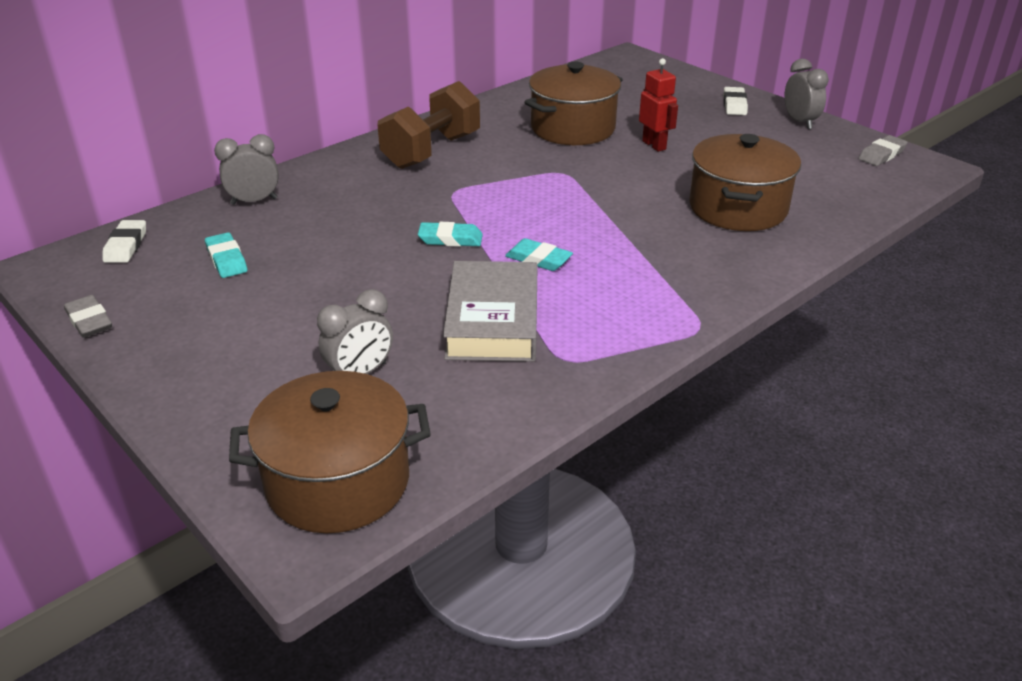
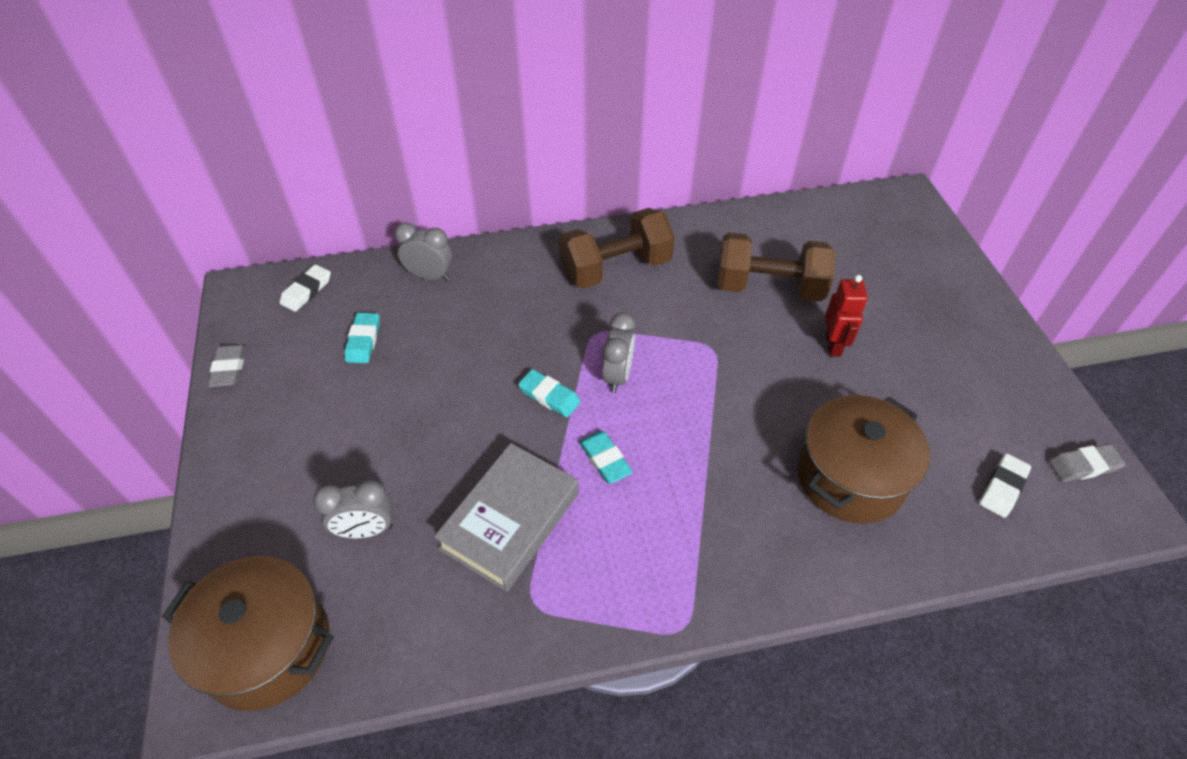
camera: 30 degrees right, 15 degrees up
brown pot [524,61,623,145] -> brown dumbbell [717,233,836,301]
white eraser [724,87,748,115] -> white eraser moved to [979,453,1031,518]
grey clock [784,59,829,129] -> grey clock moved to [602,312,635,393]

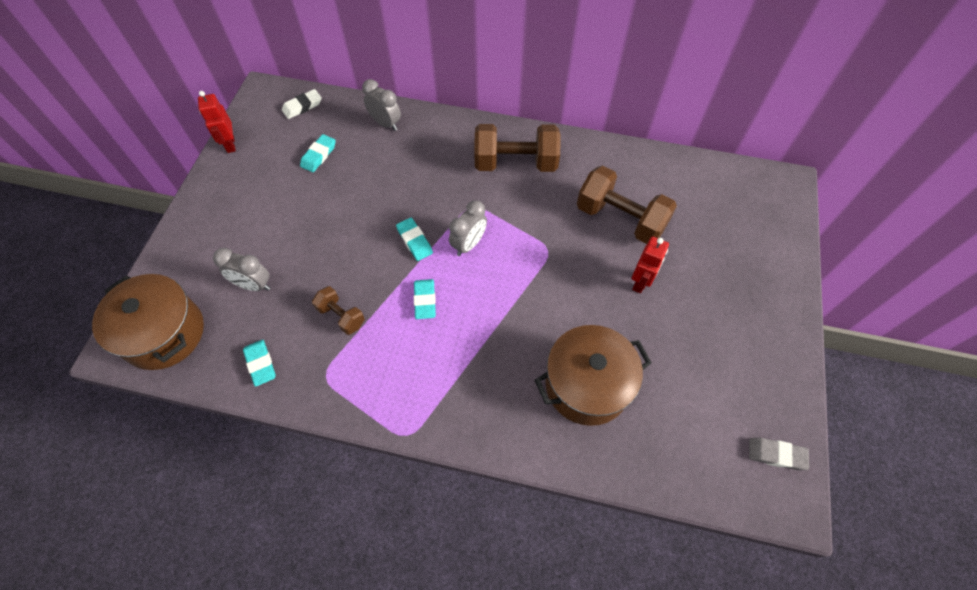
camera: 25 degrees right, 10 degrees up
grey eraser [208,344,246,387] -> red robot [198,91,236,153]
grey book [434,443,579,592] -> brown dumbbell [312,286,365,335]
white eraser [979,453,1031,518] -> none
none -> turquoise eraser [243,340,276,387]

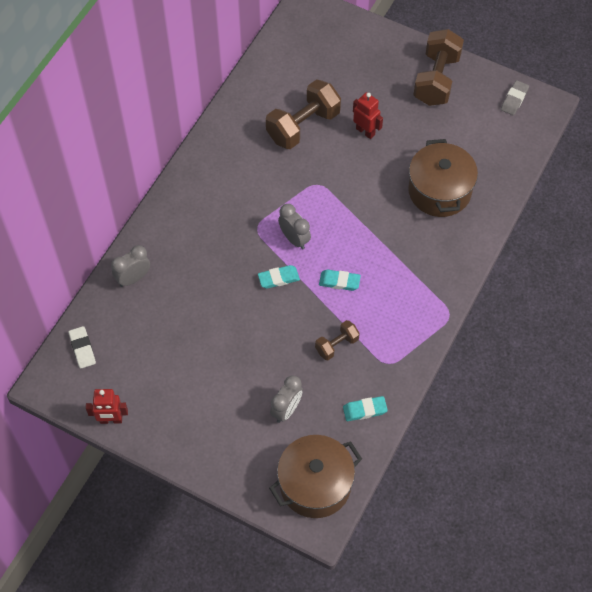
camera: 75 degrees left, 0 degrees up
turquoise eraser [300,134,336,172] -> none
brown dumbbell [474,124,561,172] -> brown dumbbell moved to [414,29,464,106]

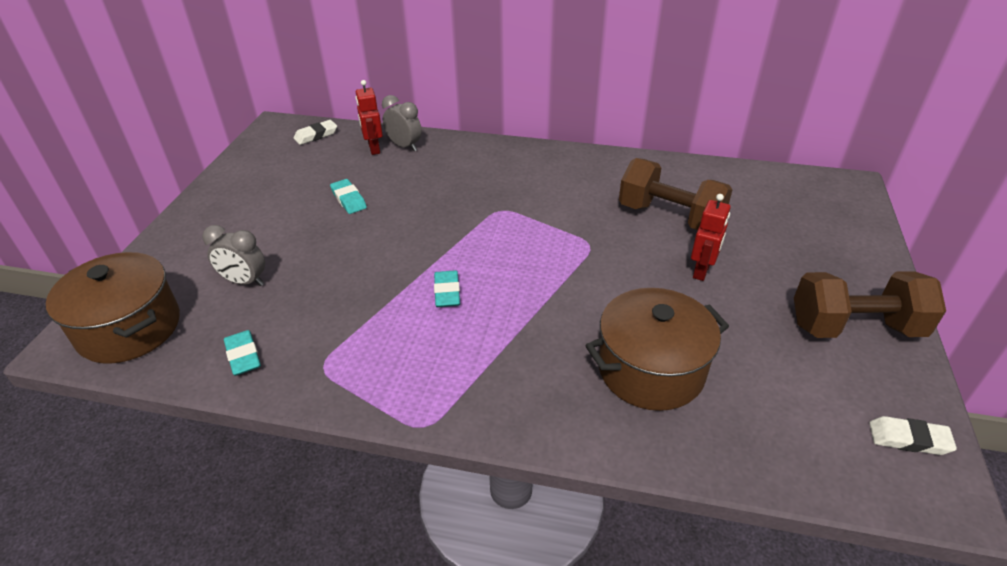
camera: 75 degrees right, 20 degrees down
red robot [86,389,128,424] -> red robot moved to [355,80,383,155]
turquoise eraser [258,265,300,289] -> turquoise eraser moved to [330,179,367,214]
grey clock [278,204,311,250] -> none
brown dumbbell [315,320,360,360] -> none
grey eraser [501,80,529,115] -> white eraser [869,416,957,455]

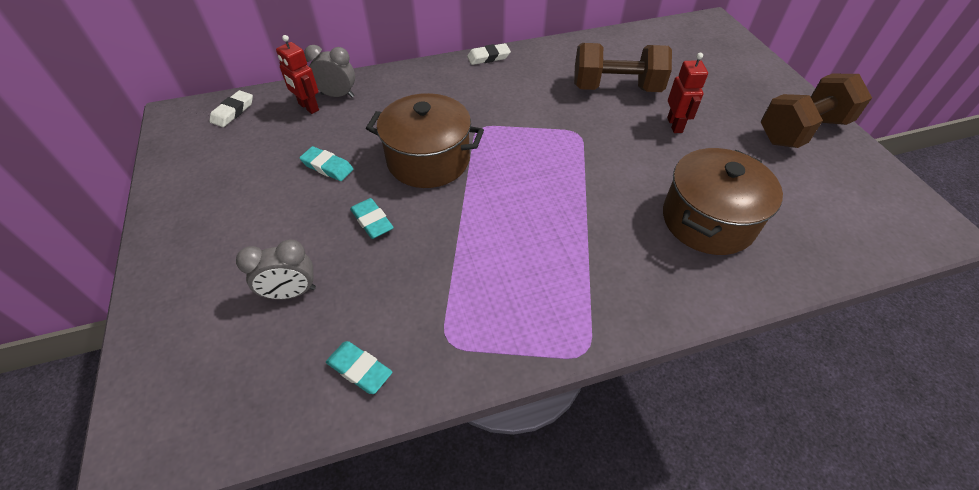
camera: 30 degrees left, 10 degrees up
brown pot [46,252,180,364] -> brown pot moved to [366,93,484,188]
turquoise eraser [434,270,460,307] -> turquoise eraser moved to [350,198,394,239]
white eraser [869,416,957,455] -> white eraser moved to [467,43,511,65]

